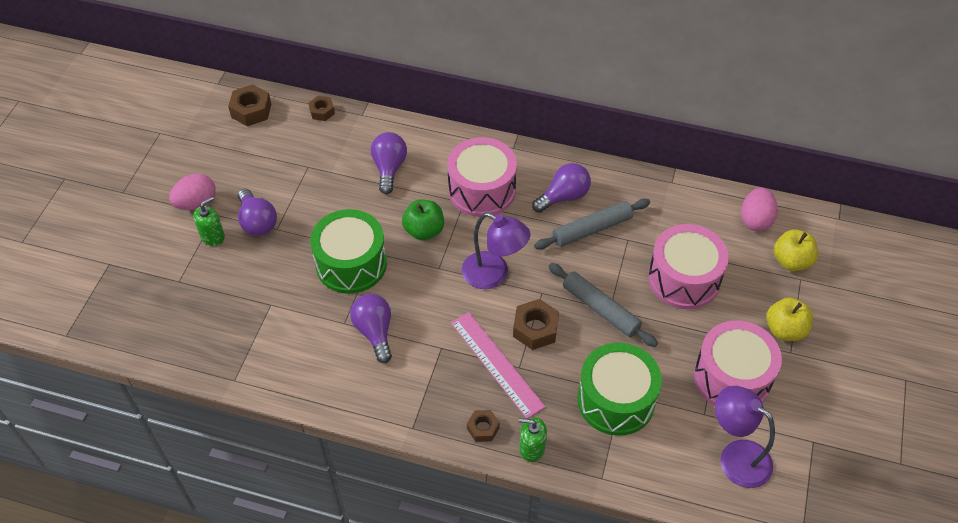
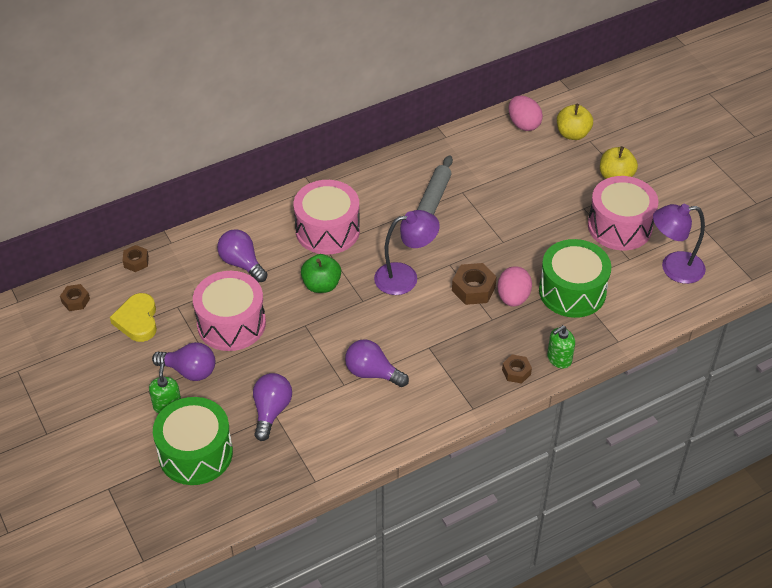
camera: 45 degrees left, 5 degrees down
pink egg [169,173,216,210] -> pink egg moved to [497,266,532,307]
brown nut [228,85,271,126] -> brown nut [60,284,90,311], size x0.63
green drum [310,209,387,294] -> green drum moved to [153,397,233,485]
pink ruler [451,312,546,419] -> none
purple light bulb [532,163,591,213] -> purple light bulb moved to [253,373,292,441]
grey rolling pin [549,263,658,347] -> none
pink drum [648,224,729,309] -> pink drum moved to [193,271,266,351]
none -> yellow heart [110,293,157,342]

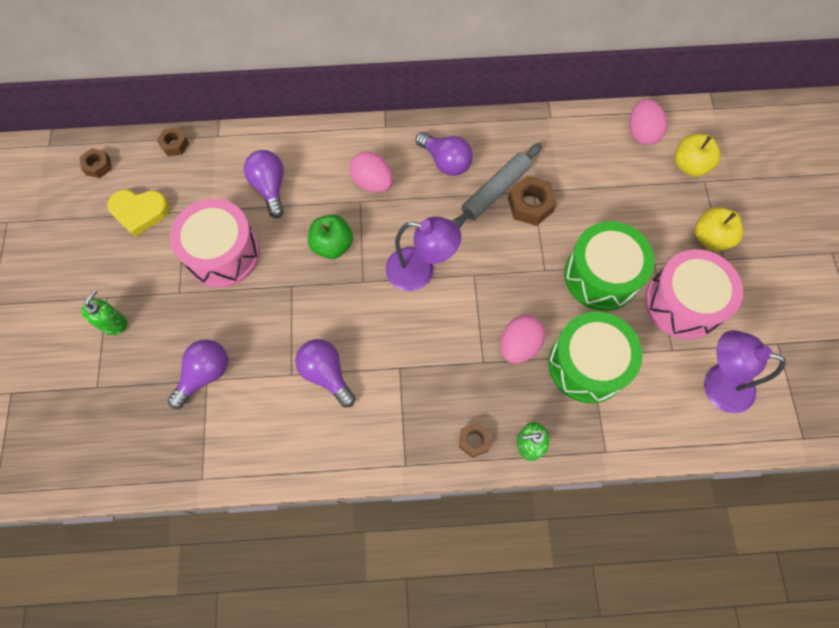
camera: 25 degrees right, 20 degrees up
yellow heart [110,293,157,342] -> yellow heart turned 105 degrees counterclockwise [108,189,169,237]
purple light bulb [152,342,215,381] -> purple light bulb moved to [416,132,473,176]
green drum [153,397,233,485] -> green drum moved to [564,221,655,311]
pink drum [294,180,360,255] -> pink egg [350,152,393,192]
brown nut [452,263,497,305] -> brown nut moved to [508,176,557,226]

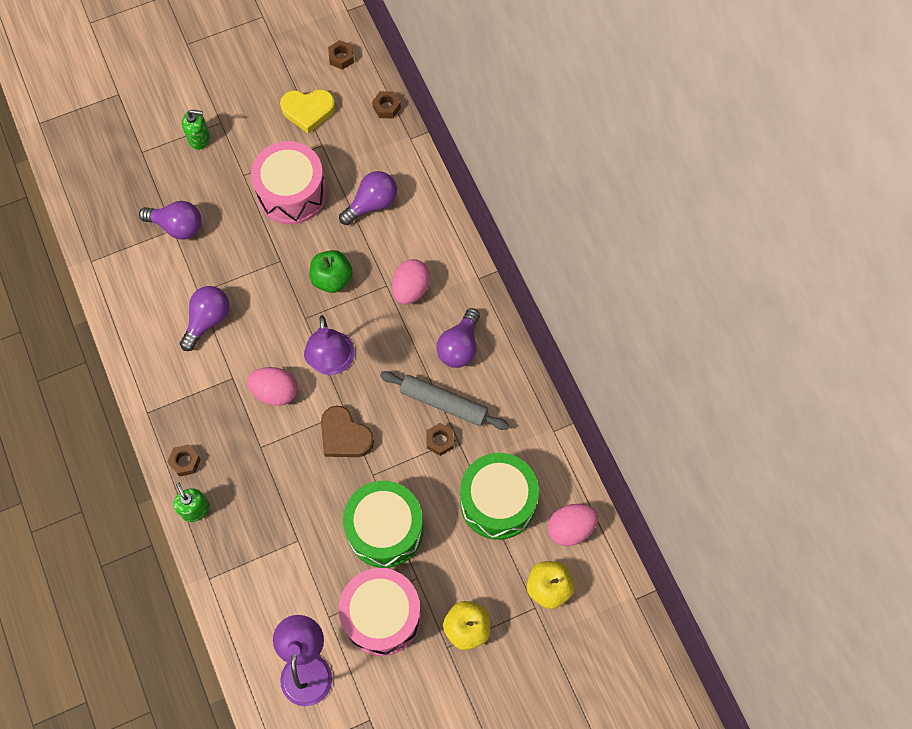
camera: 70 degrees right, 0 degrees up
yellow heart [108,189,169,237] -> yellow heart turned 75 degrees counterclockwise [280,89,336,134]
pink egg [501,315,545,363] -> pink egg moved to [247,367,297,406]
brown nut [508,176,557,226] -> brown nut [427,423,454,456], size x0.63
green drum [548,312,642,403] -> green drum moved to [460,453,539,540]
none -> brown heart [321,406,374,457]

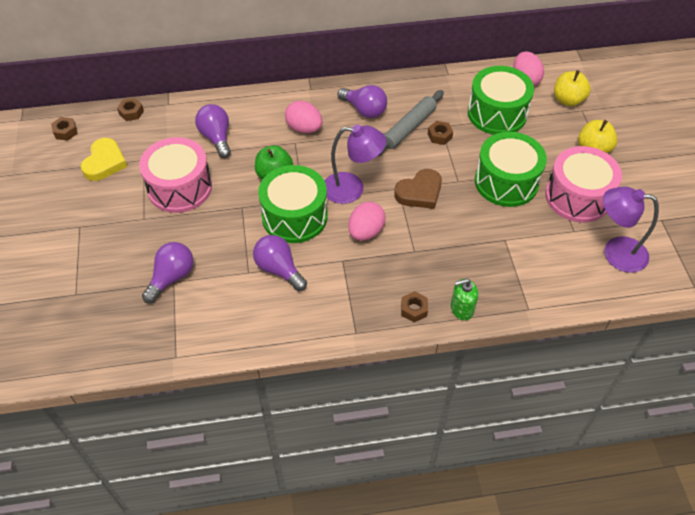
camera: 75 degrees left, 15 degrees down
green soap dispenser [182,110,210,150] -> none
none -> green drum [258,165,328,243]

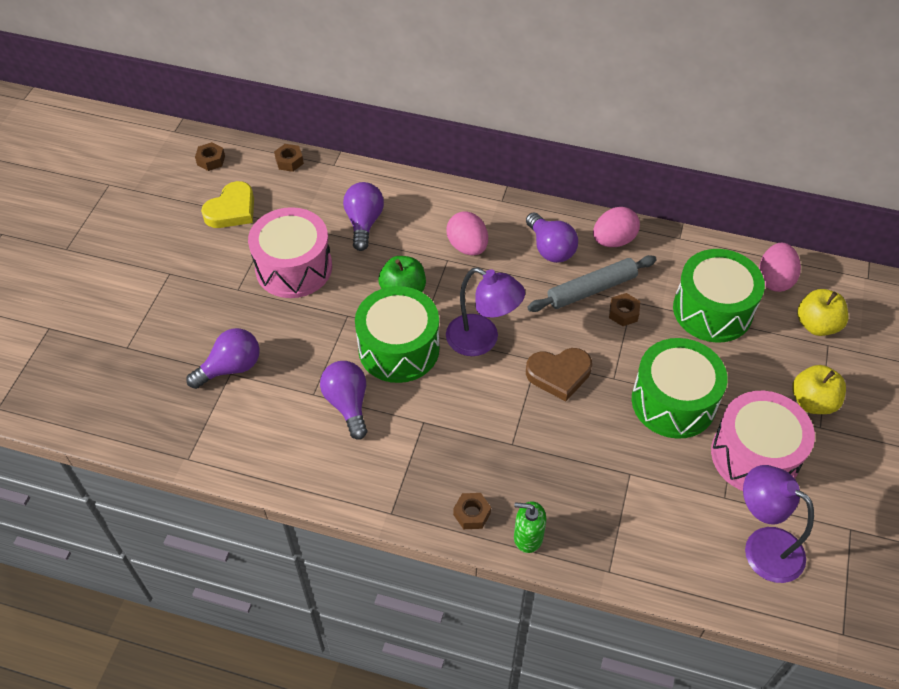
camera: 25 degrees right, 0 degrees up
pink egg [348,202,386,241] -> pink egg moved to [593,207,640,247]

